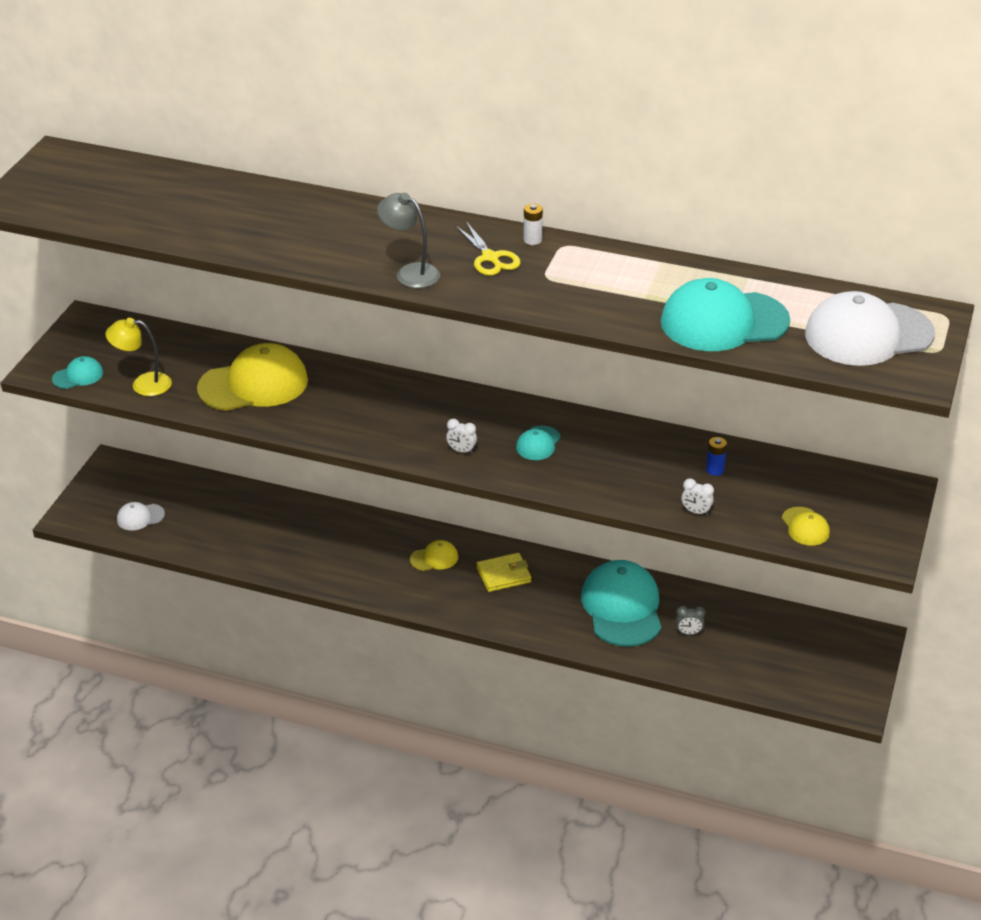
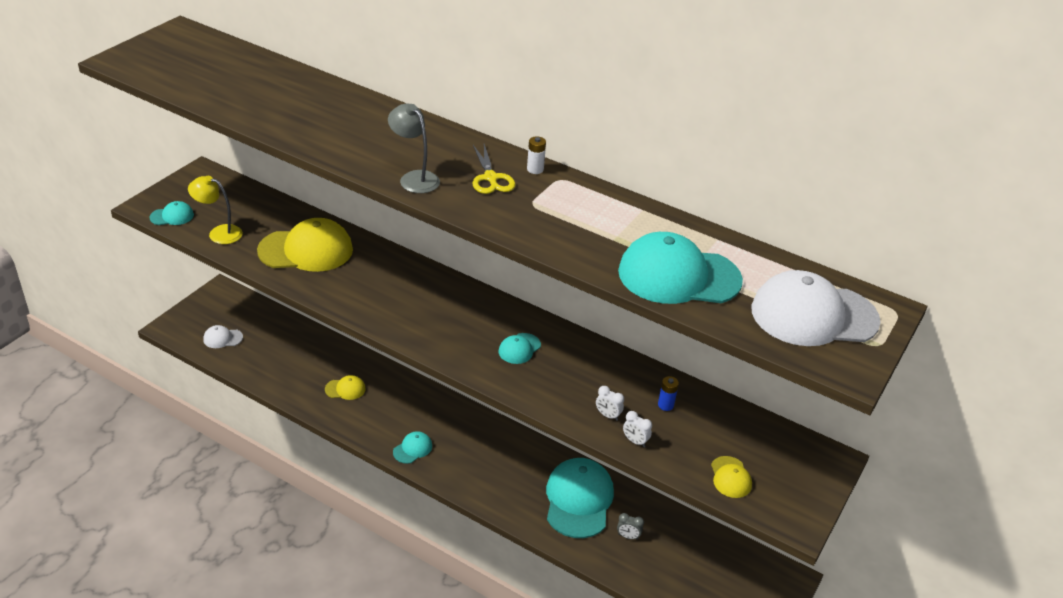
camera: 10 degrees right, 0 degrees up
yellow cap [410,540,458,571] -> yellow cap moved to [325,375,366,400]
white clock [446,419,477,454] -> white clock moved to [596,386,624,421]
yellow wallet [476,553,531,592] -> none
none -> turquoise cap [393,431,432,464]

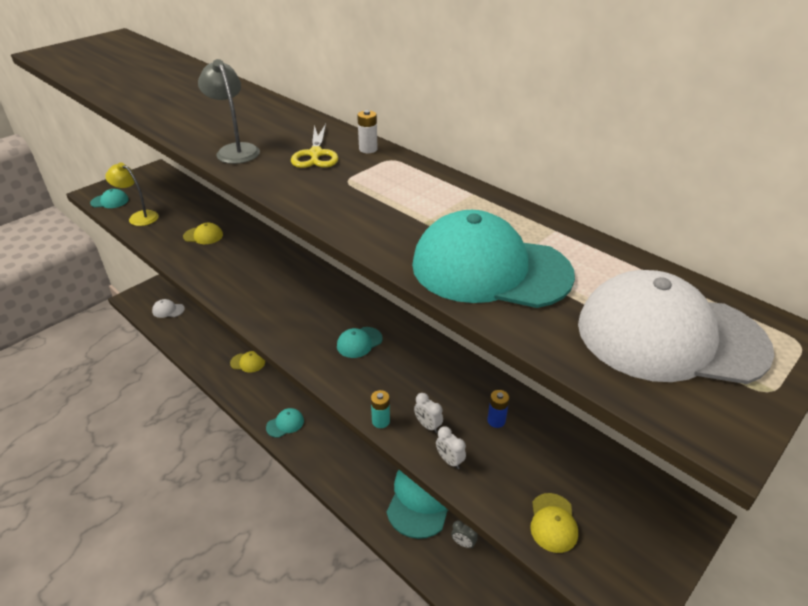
camera: 15 degrees right, 0 degrees up
yellow cap [257,218,353,272] -> yellow cap [183,223,223,244], size x0.46
none -> turquoise battery [371,390,390,428]

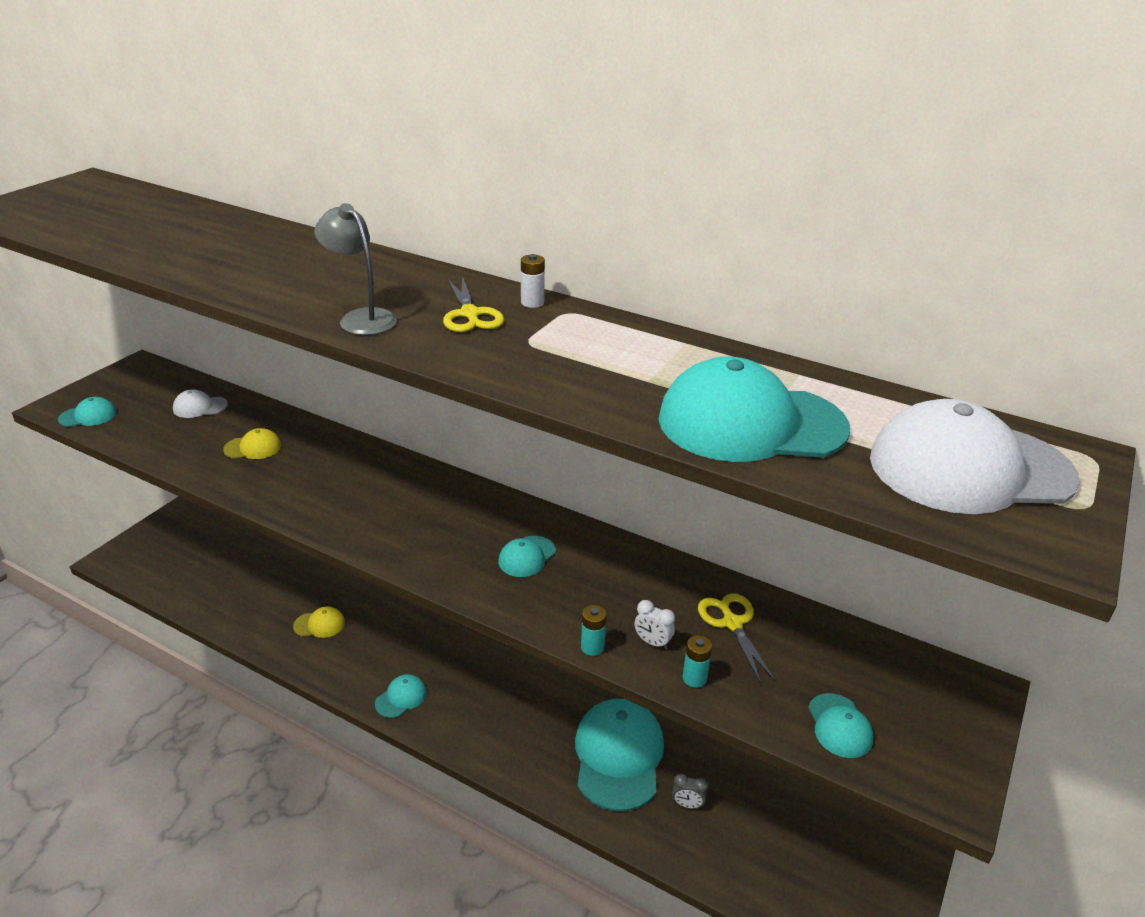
camera: 15 degrees left, 5 degrees down
yellow lamp [105,163,159,226] -> none
white cap [152,299,185,318] -> white cap moved to [173,389,228,418]
white clock [436,426,466,469] -> turquoise battery [683,635,712,688]
blue battery [487,390,509,428] -> yellow scissors [698,593,776,684]
yellow cap [530,493,578,553] -> turquoise cap [808,693,873,758]

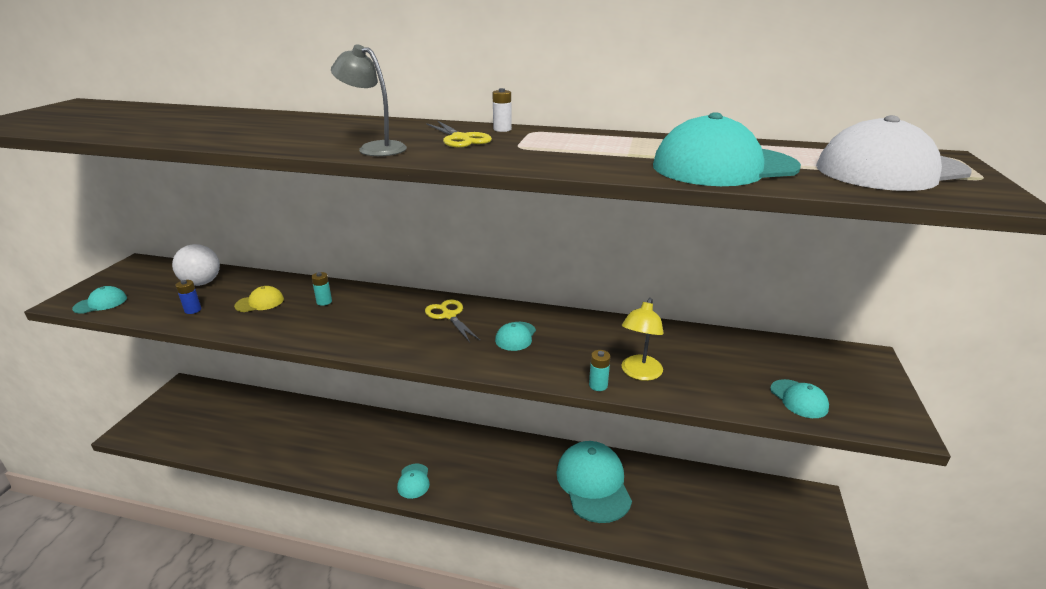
camera: 15 degrees left, 5 degrees down
white cap [173,389,228,418] -> white ball [172,244,220,286]
yellow cap [293,606,345,638] -> none
turquoise cap [375,674,427,718] -> turquoise cap turned 150 degrees clockwise [397,464,430,499]
white clock [635,600,675,649] -> yellow lamp [622,298,664,381]
grey clock [672,774,708,809] -> none
turquoise battery [683,635,712,688] -> turquoise battery moved to [311,272,332,306]
yellow scissors [698,593,776,684] -> yellow scissors moved to [425,299,480,342]
none -> blue battery [176,280,201,314]

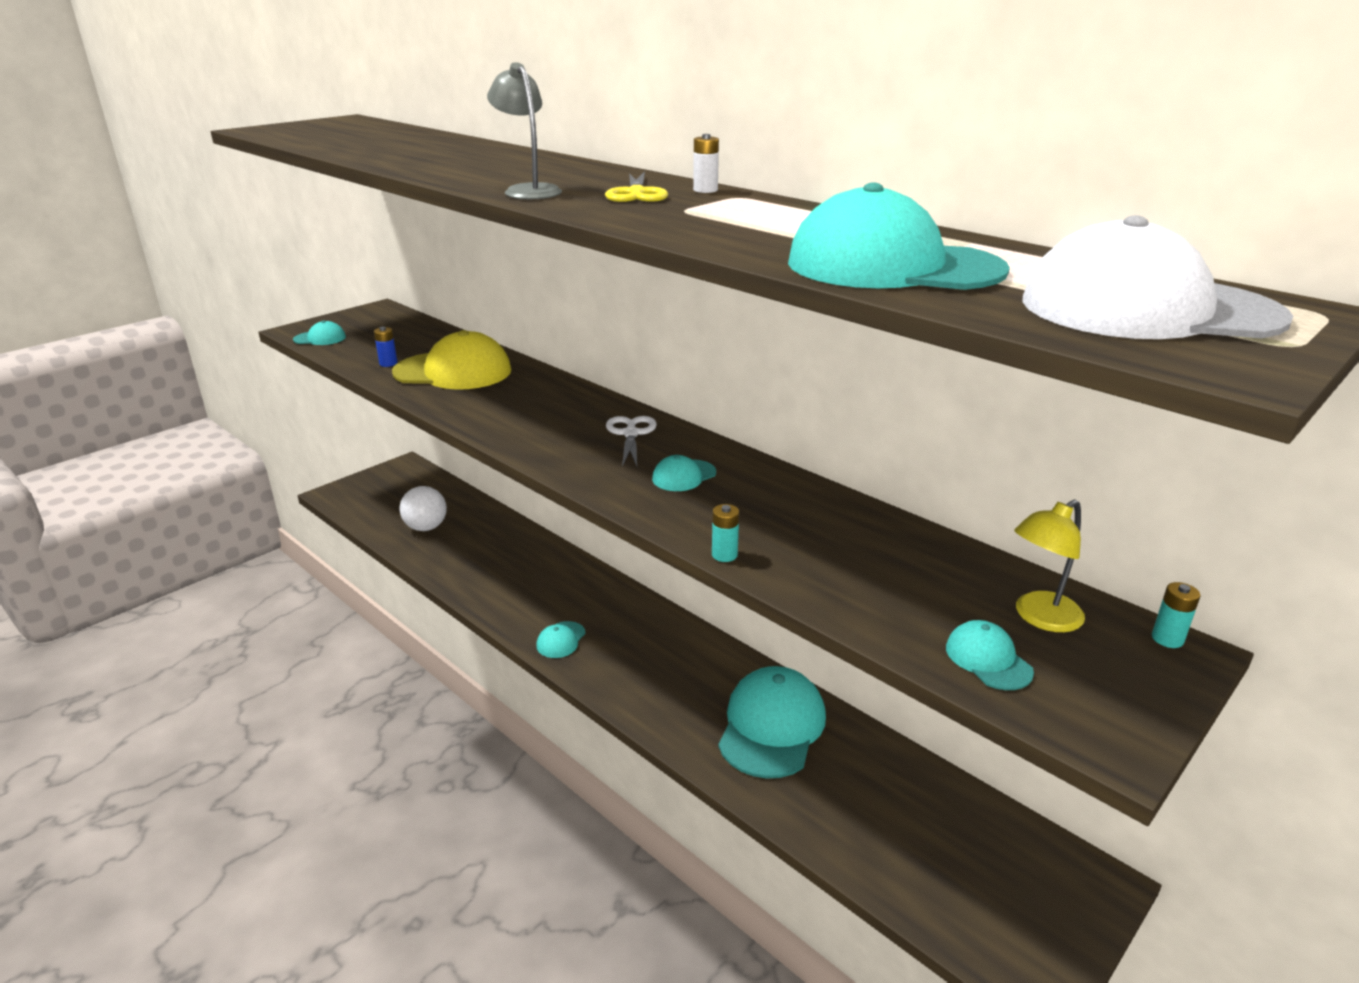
camera: 30 degrees right, 0 degrees up
white ball [172,244,220,286] -> white ball moved to [400,486,447,531]
yellow cap [234,286,284,312] -> yellow cap [392,330,512,390], size x2.15
turquoise battery [311,272,332,306] -> turquoise battery moved to [1152,582,1201,648]
yellow scissors [425,299,480,342] -> white scissors [606,416,657,467]
yellow lamp [622,298,664,381] -> yellow lamp moved to [1014,499,1085,632]
turquoise cap [770,379,829,418] -> turquoise cap turned 150 degrees clockwise [946,620,1034,690]

